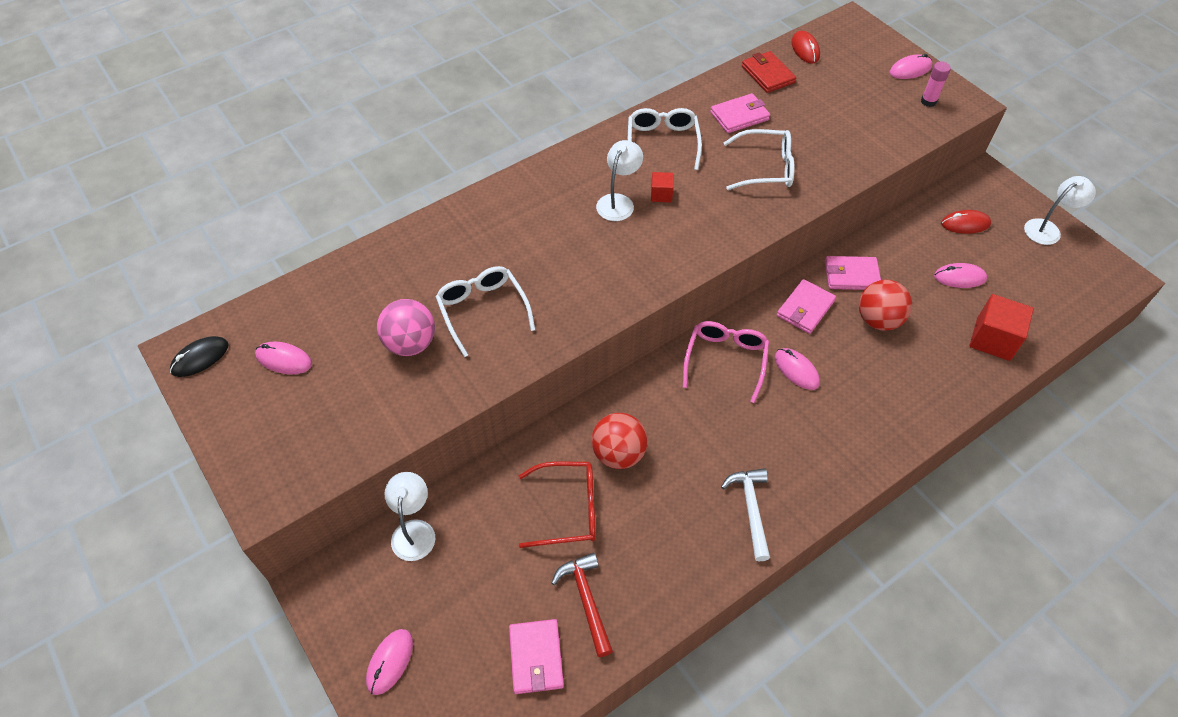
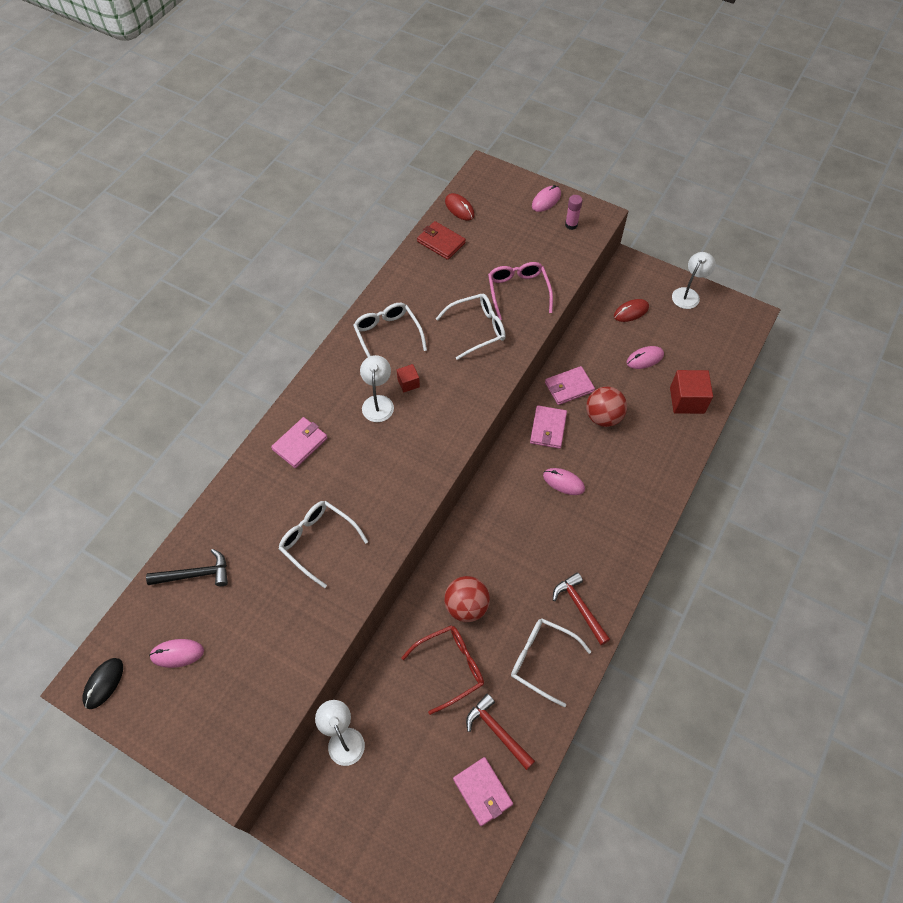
camera: 25 degrees left, 5 degrees up
pink mouse [366,629,413,695] -> none
pink ball [377,299,435,356] -> none
pink glasses [683,321,769,403] -> pink glasses moved to [488,262,553,320]
pink wallet [710,93,770,133] -> pink wallet moved to [271,417,328,468]
white hammer [721,468,770,561] -> red hammer [553,572,610,645]
none -> black hammer [146,549,228,586]
none -> white glasses [511,618,592,707]

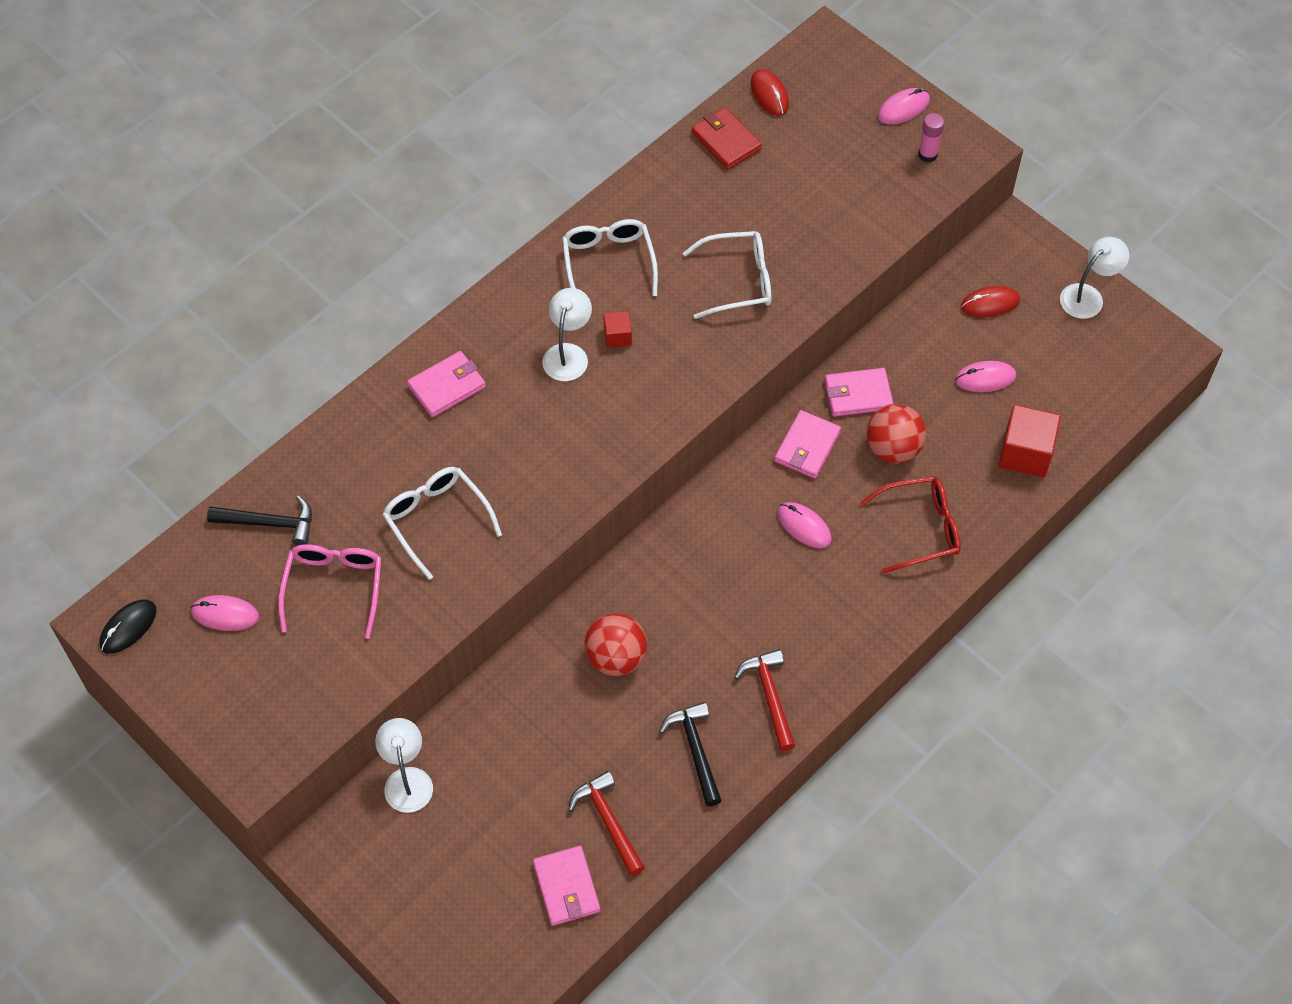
camera: 15 degrees right, 0 degrees up
red glasses [401,625,484,715] -> red glasses moved to [860,476,961,574]
pink glasses [488,262,553,320] -> pink glasses moved to [278,544,382,639]
white glasses [511,618,592,707] -> black hammer [659,702,722,806]

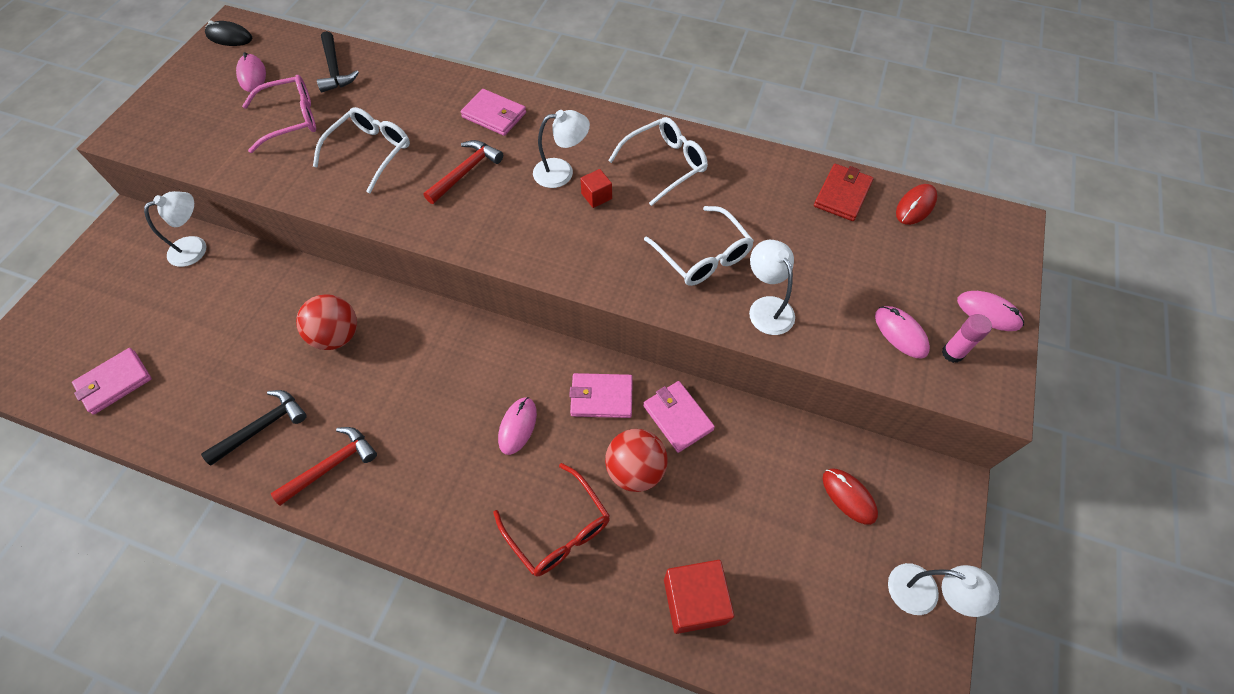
camera: 65 degrees right, 0 degrees up
red hammer [568,771,645,876] -> red hammer moved to [424,140,503,204]
pink mouse [955,361,1016,392] -> pink mouse moved to [875,306,930,359]
none -> white lamp [749,240,795,335]

